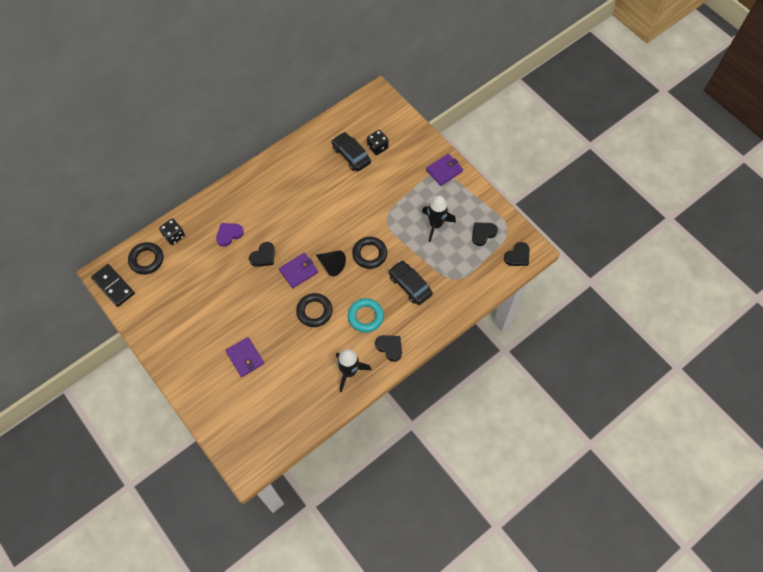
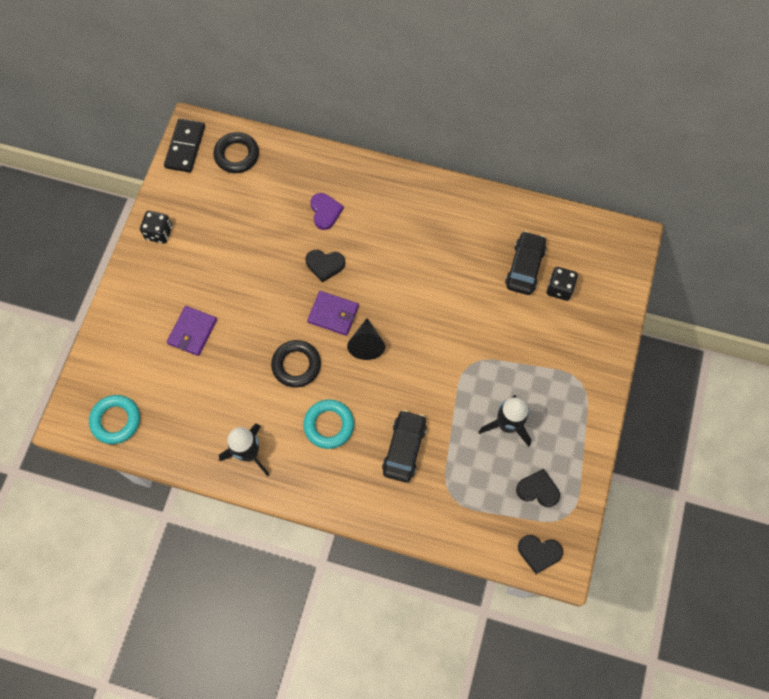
camera: 55 degrees right, 5 degrees up
black dice [159,219,185,245] -> black dice moved to [140,211,172,244]
purple heart [216,223,244,247] -> purple heart turned 60 degrees clockwise [310,193,344,230]
black ring [352,237,387,269] -> none
black heart [375,335,402,362] -> none
purple wallet [426,154,463,186] -> none
none -> turquoise ring [89,395,140,444]

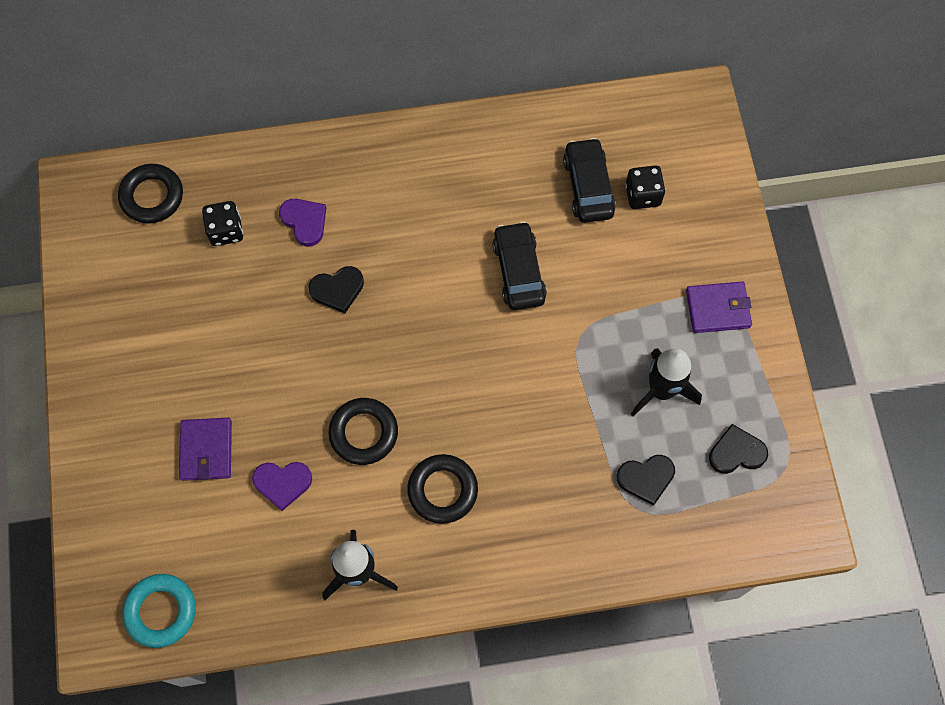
camera: 25 degrees left, 0 degrees up
black dice [140,211,172,244] -> black dice moved to [202,201,243,246]
black domino [164,119,205,173] -> none
turquoise ring [303,400,354,449] -> black ring [407,454,478,524]
purple wallet [307,291,359,336] -> purple wallet moved to [686,281,752,333]
black cone [347,318,385,360] -> none
black car [382,410,427,483] -> black car moved to [492,221,547,310]
black heart [518,535,563,574] -> black heart moved to [616,455,675,506]
none -> purple heart [252,462,312,511]

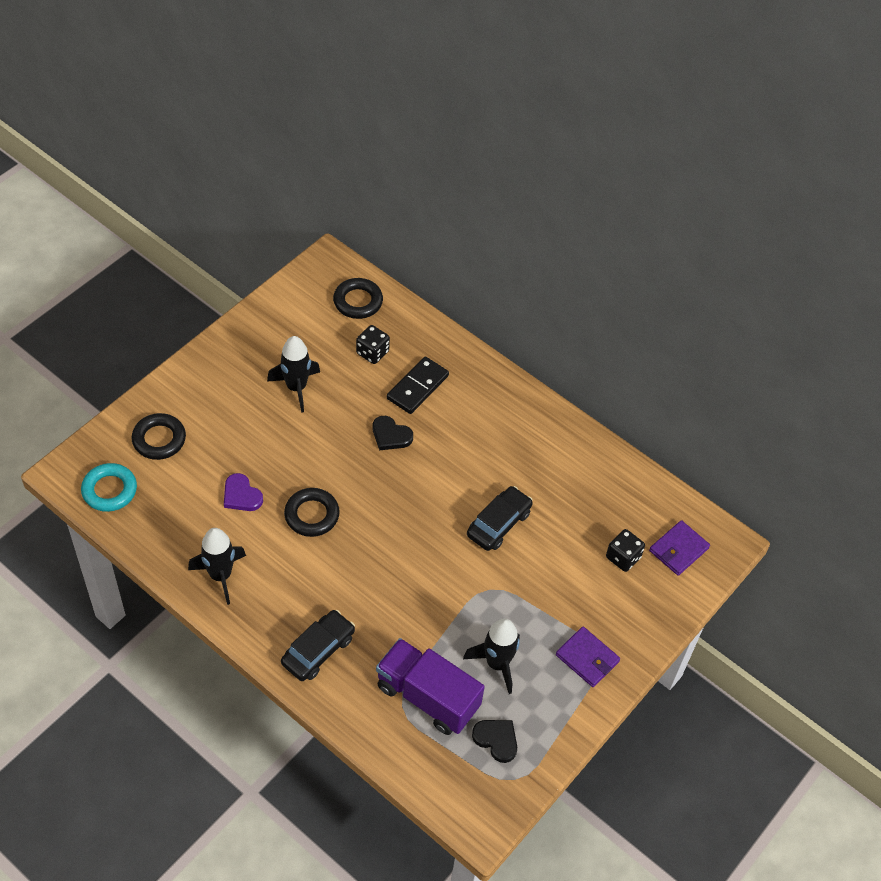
camera: 45 degrees right, 15 degrees down
purple wallet [179,418,232,481] -> purple wallet moved to [649,520,710,576]
purple heart [279,199,326,247] -> black domino [387,356,449,414]
black ring [407,454,478,524] -> black ring moved to [132,413,186,460]
black car [563,138,616,223] -> black car moved to [281,610,355,681]
black heart [616,455,675,506] -> purple truck [376,638,485,735]
none -> black rocket [267,336,320,413]

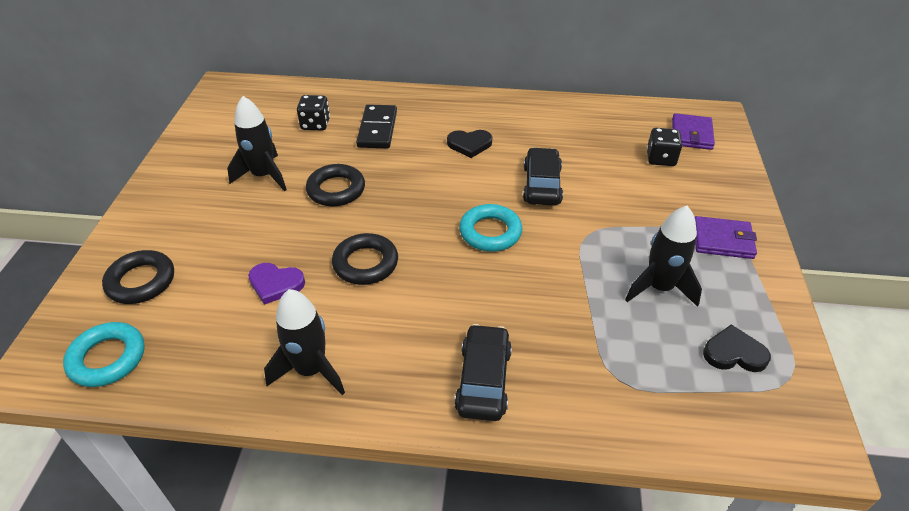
camera: 30 degrees left, 10 degrees down
black ring [333,278,383,319] -> black ring moved to [306,164,365,206]
black heart [372,416,413,450] -> black heart moved to [447,130,492,158]
purple truck [376,638,485,735] -> none
none -> turquoise ring [459,204,523,252]

